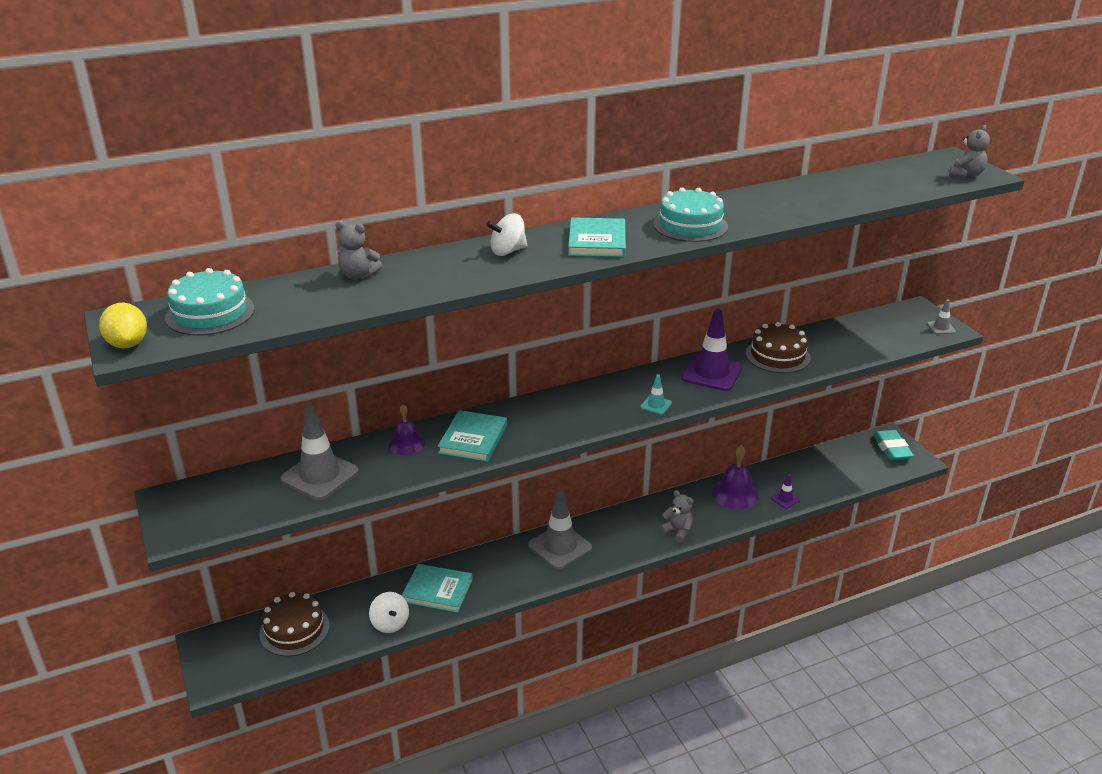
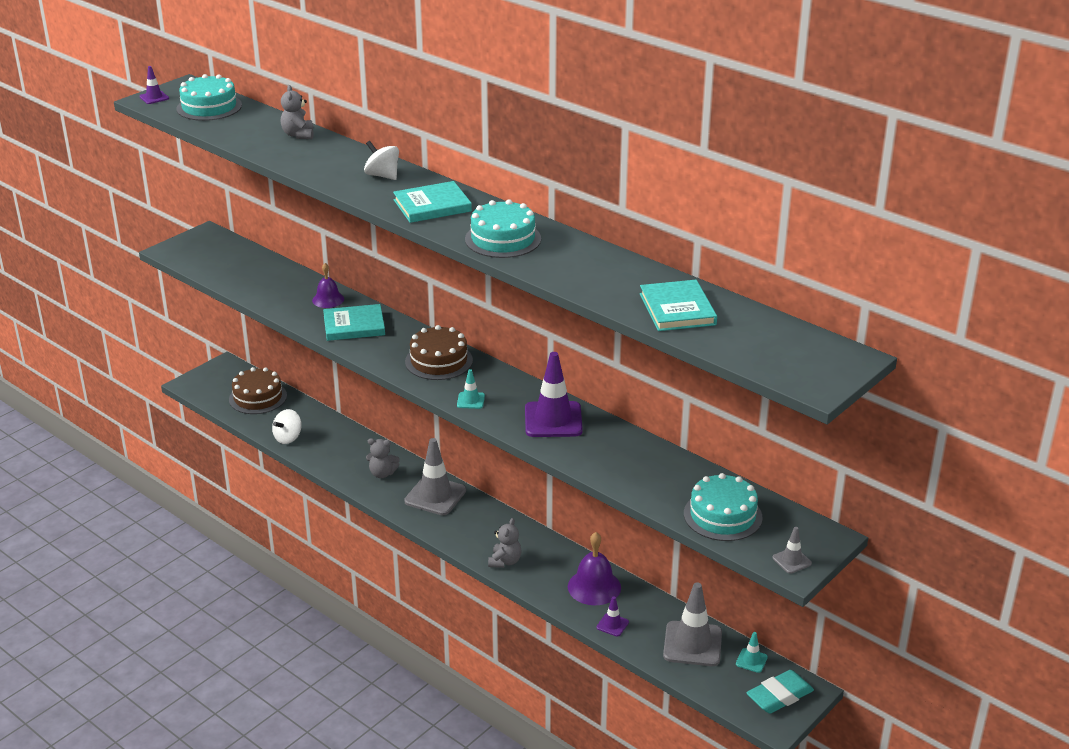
camera: 65 degrees right, 0 degrees up
yellow lemon [99,303,147,348] -> purple traffic cone [140,66,169,104]
grey traffic cone [281,405,359,500] -> grey traffic cone moved to [663,582,722,666]
turquoise book [402,564,473,613] -> turquoise book moved to [640,280,717,331]
brown cake [746,322,811,373] -> brown cake moved to [405,325,473,380]
grey teddy bear [949,125,990,178] -> grey teddy bear moved to [366,438,400,478]
none -> turquoise cake [684,473,763,541]
none -> turquoise traffic cone [736,632,768,673]

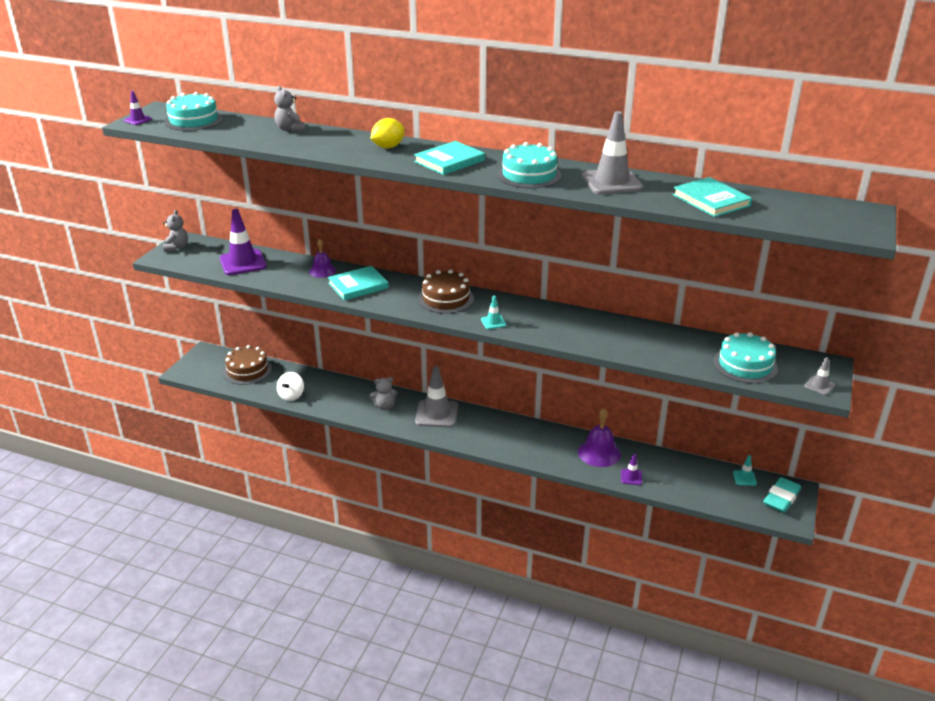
camera: 20 degrees left, 0 degrees up
white spinning top [364,141,399,180] -> yellow lemon [370,118,405,148]
grey teddy bear [488,518,521,568] -> grey teddy bear moved to [163,210,188,252]
purple traffic cone [525,352,583,437] -> purple traffic cone moved to [220,209,267,275]
grey traffic cone [663,582,722,666] -> grey traffic cone moved to [582,111,643,194]

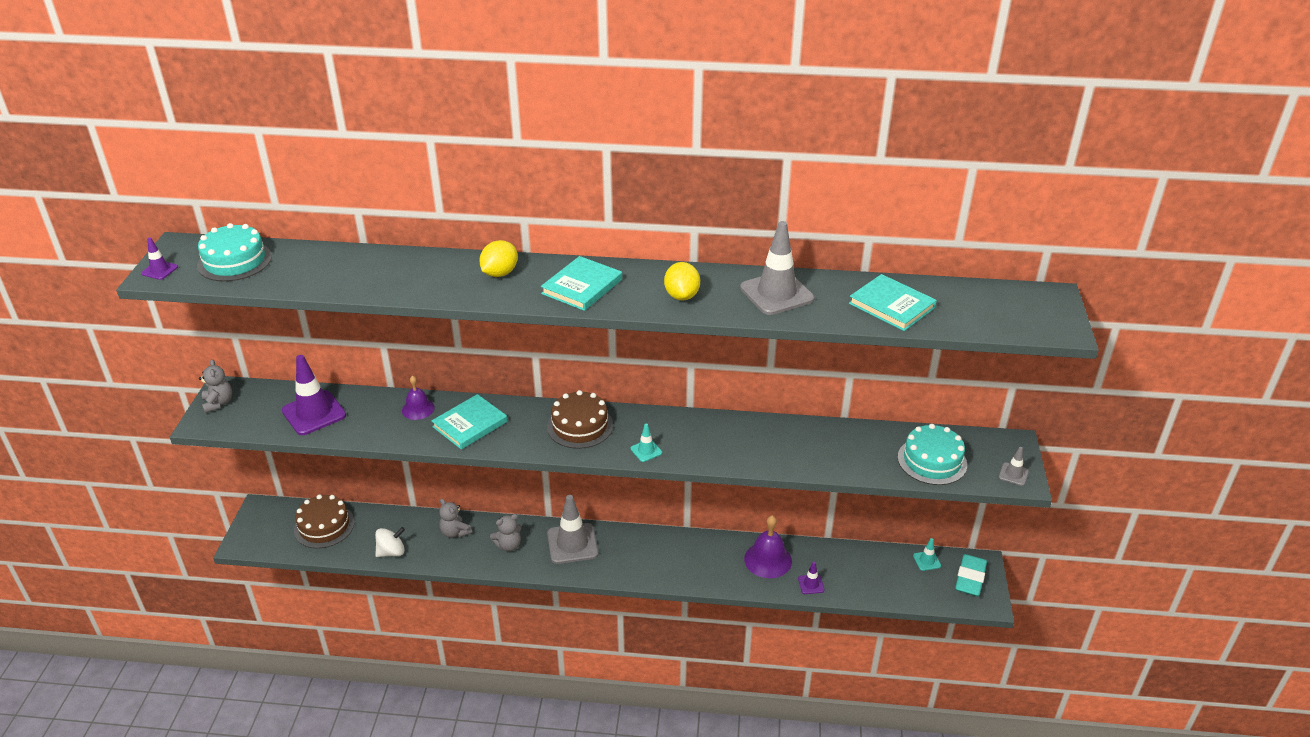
camera: 15 degrees left, 5 degrees up
grey teddy bear [274,86,305,132] -> grey teddy bear moved to [439,499,472,538]
white spinning top [277,372,304,401] -> white spinning top turned 120 degrees counterclockwise [375,527,405,557]
turquoise cake [497,142,562,188] -> yellow lemon [664,262,700,300]

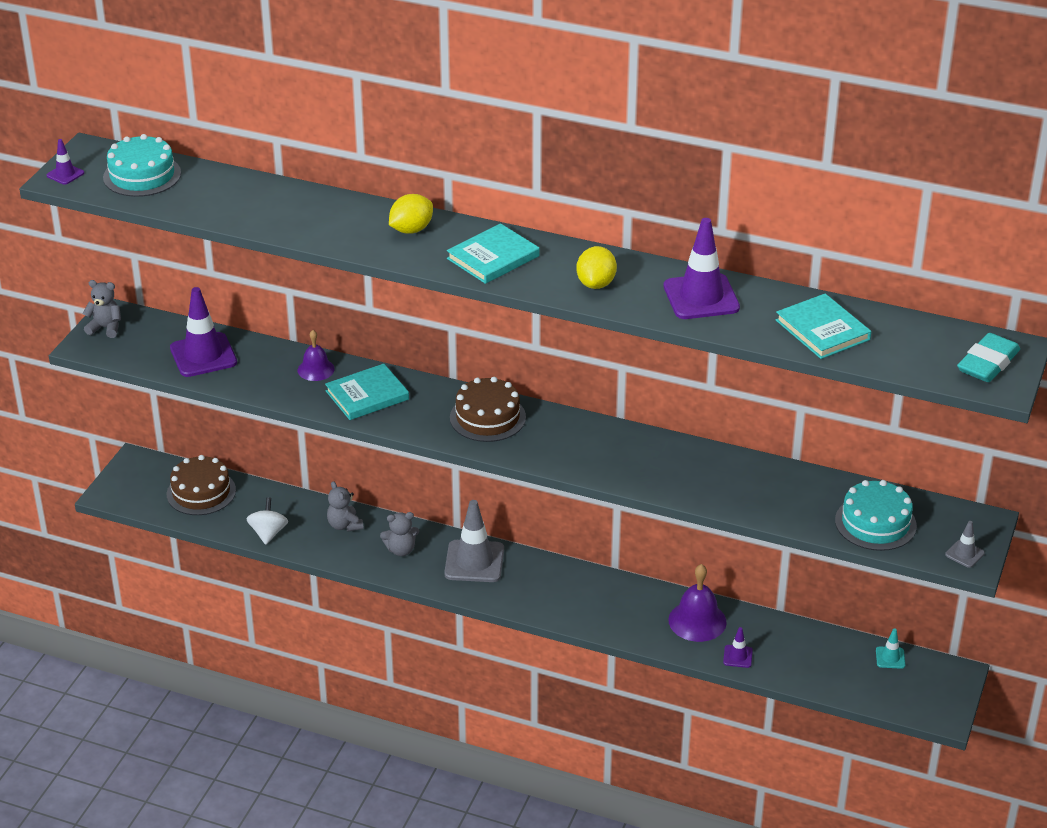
camera: 15 degrees right, 0 degrees up
grey teddy bear [199,359,232,413] -> grey teddy bear turned 75 degrees counterclockwise [83,280,121,338]
white spinning top [375,527,405,557] -> white spinning top turned 75 degrees counterclockwise [247,497,288,545]
turquoise traffic cone [631,423,662,462] -> none
grey traffic cone [740,221,814,315] -> purple traffic cone [664,218,740,319]
turquoise eraser [955,554,987,596] -> turquoise eraser moved to [957,333,1020,382]

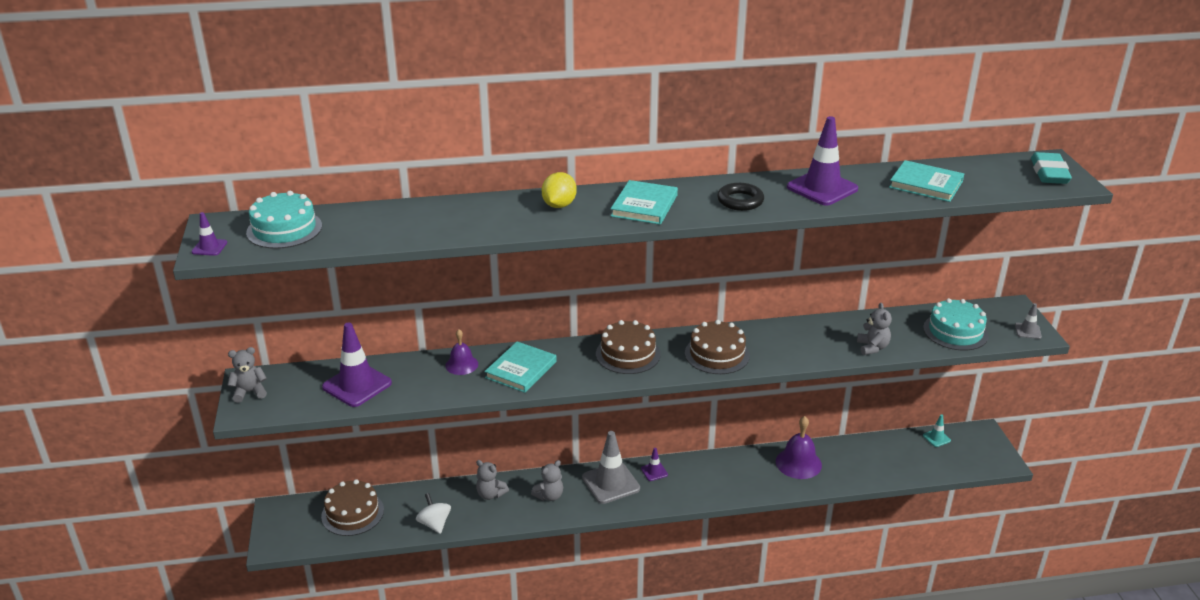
camera: 30 degrees left, 5 degrees down
yellow lemon [576,246,617,289] -> black ring [717,183,764,211]
purple traffic cone [723,627,753,668] -> purple traffic cone moved to [641,448,668,481]
none -> brown cake [685,320,750,374]
none -> grey teddy bear [857,303,892,355]

